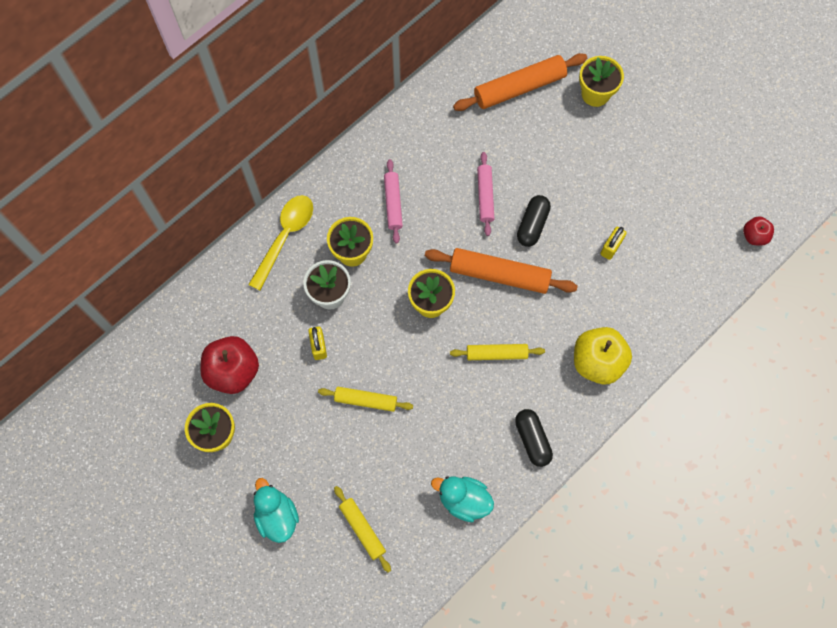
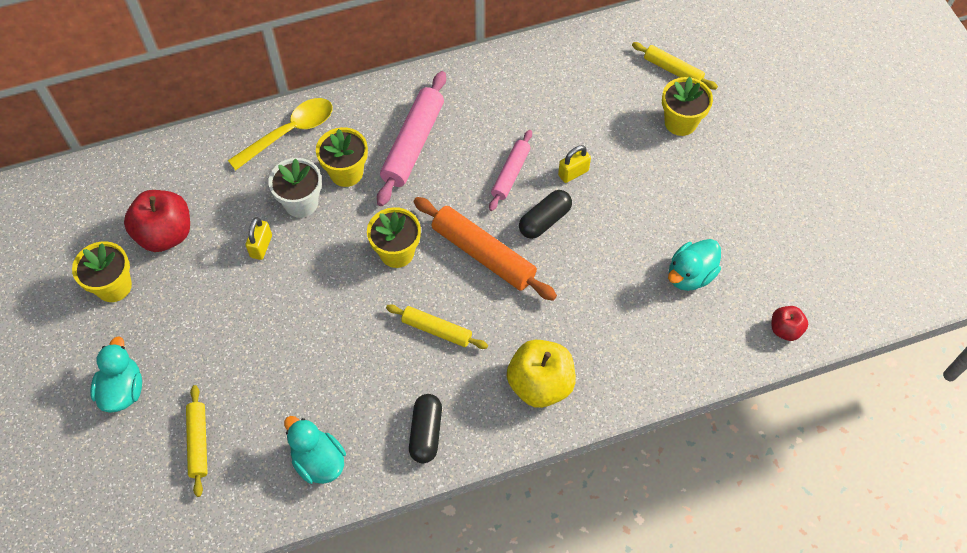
camera: 25 degrees right, 10 degrees down
yellow rolling pin [318,387,413,412] -> yellow rolling pin moved to [632,42,718,89]
pink rolling pin [384,159,403,244] -> pink rolling pin [377,71,446,206], size x1.67
orange rolling pin [453,53,587,111] -> none
yellow padlock [600,227,627,260] -> yellow padlock moved to [558,145,591,183]
none -> turquoise duck [668,239,721,291]

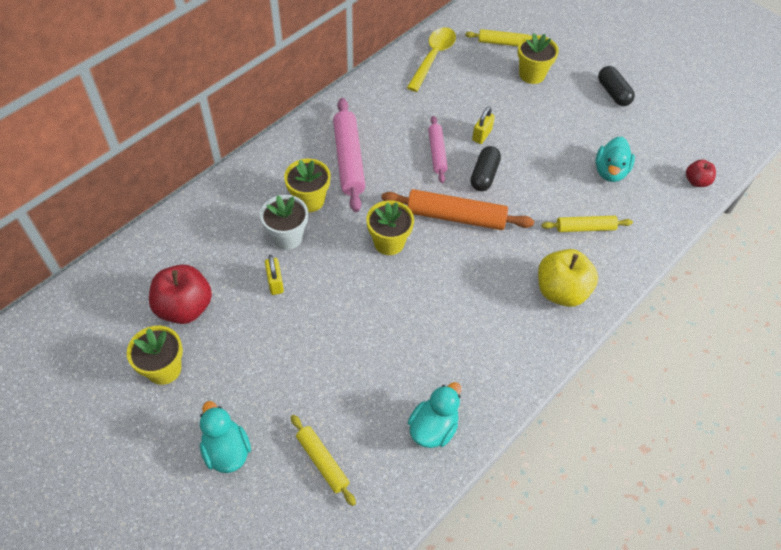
camera: 30 degrees left, 5 degrees down
yellow spoon [228,98,333,170] -> yellow spoon moved to [407,27,456,92]
turquoise duck [284,416,346,484] -> turquoise duck turned 105 degrees clockwise [408,382,461,448]
yellow rolling pin [386,304,488,349] -> yellow rolling pin moved to [541,216,633,232]
black capsule [409,394,442,463] -> black capsule moved to [598,66,635,106]

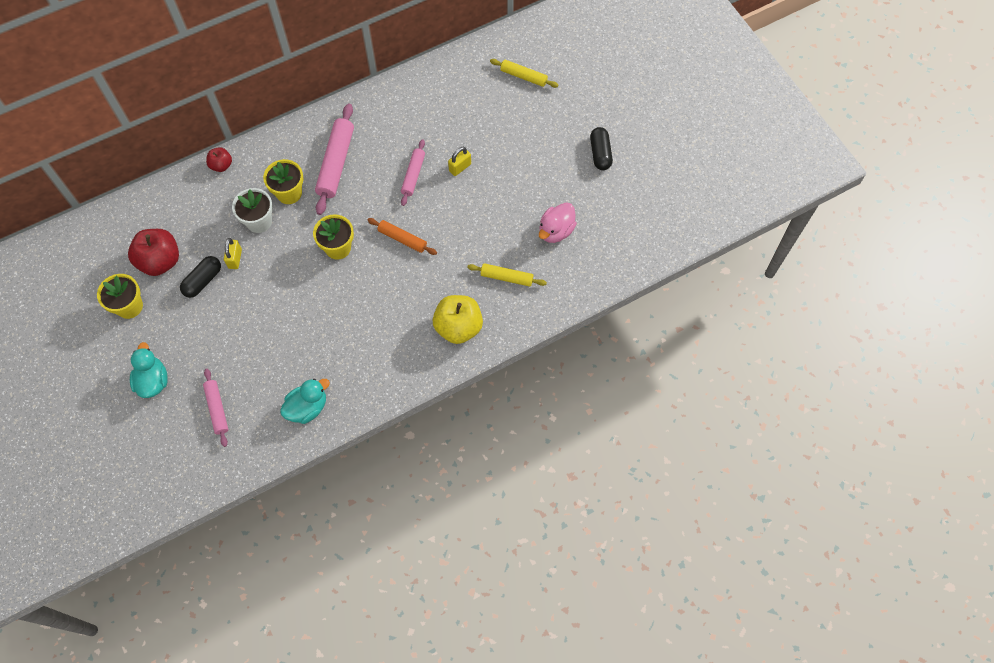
camera: 20 degrees right, 10 degrees up
yellow rolling pin [291,415,356,506] -> pink rolling pin [203,369,228,447]
orange rolling pin [381,189,534,230] -> orange rolling pin [367,218,437,255], size x0.60
yellow spoon [407,27,456,92] -> none
black capsule [470,146,501,191] -> black capsule moved to [180,256,221,298]
yellow flower pot [518,33,559,84] -> none
turquoise duck [595,137,635,182] -> pink duck [539,202,577,243]
red apple [686,159,716,187] -> red apple moved to [206,147,232,172]

